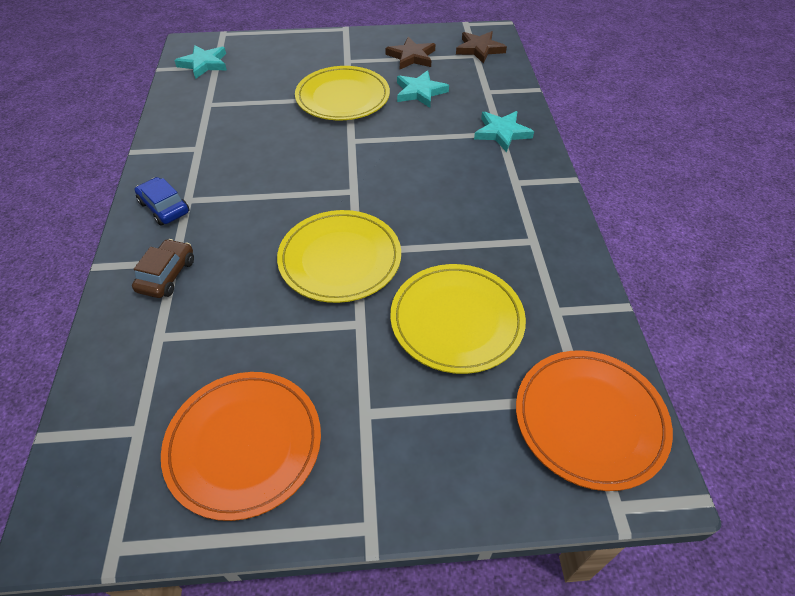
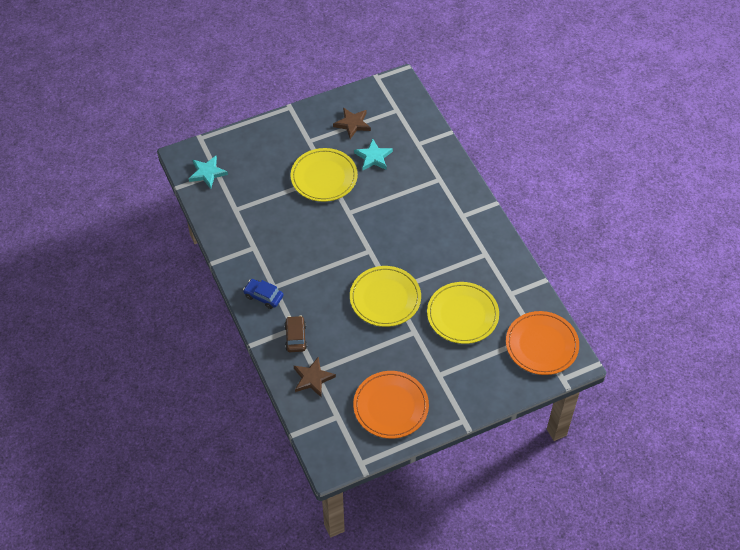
camera: 20 degrees left, 5 degrees up
brown star [456,31,507,64] -> brown star moved to [294,357,336,397]
turquoise star [474,111,534,152] -> none

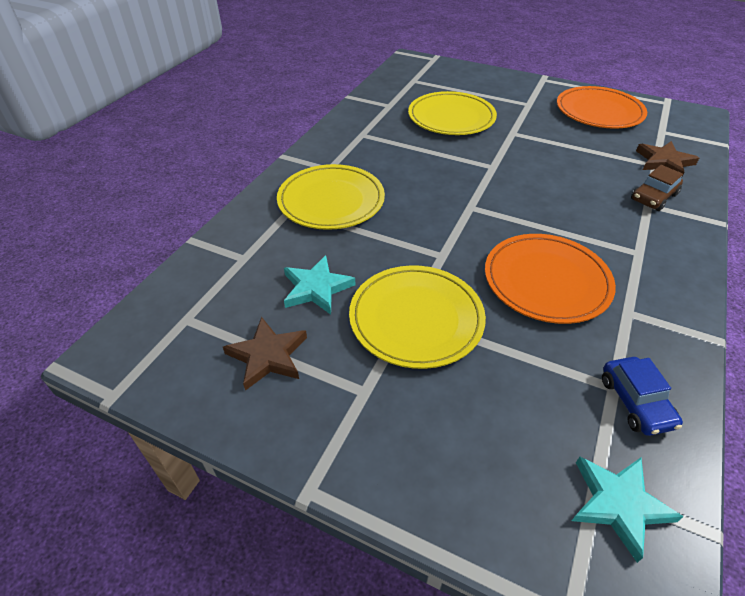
camera: 130 degrees left, 10 degrees down
blue car [243,279,283,309] -> blue car moved to [602,357,683,436]
yellow plate [350,266,421,327] -> yellow plate moved to [277,164,385,230]
orange plate [506,311,579,375] -> orange plate moved to [485,234,616,324]

